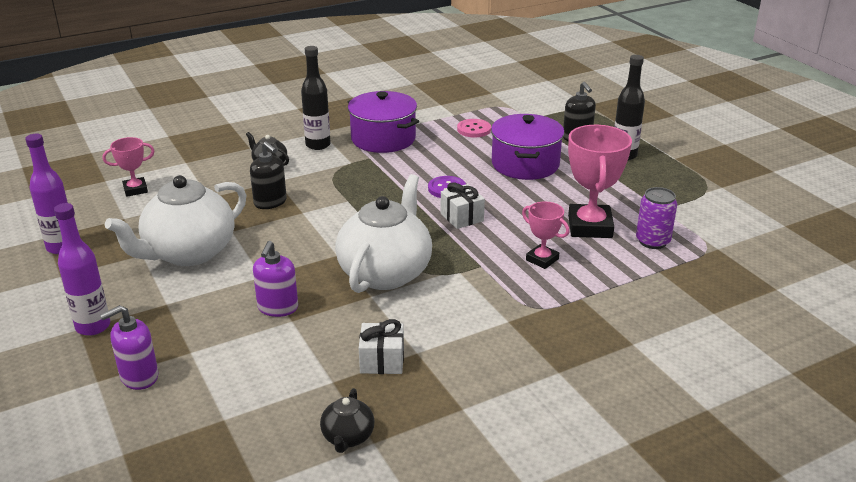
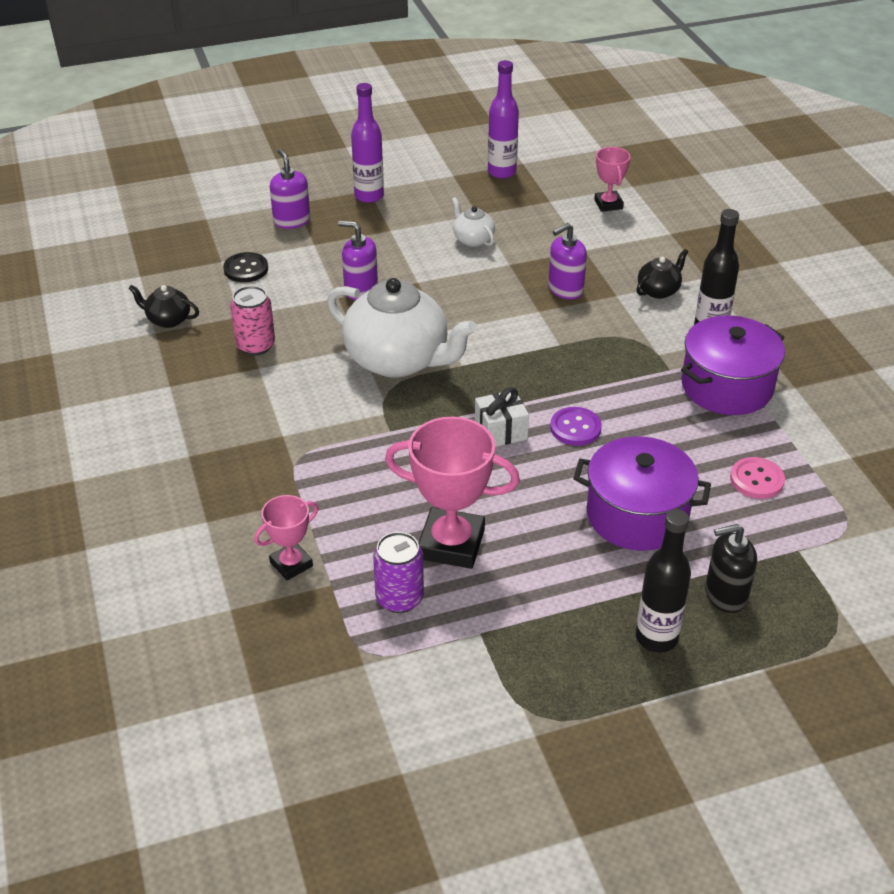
camera: 100 degrees right, 10 degrees up
white teapot [105,175,246,266] -> white teapot [452,197,495,247], size x0.45
black soap dispenser [250,141,287,209] -> purple soap dispenser [548,223,587,299]
white gift [359,319,404,374] -> pink can [230,286,275,356]
pink trophy [522,202,570,269] -> pink trophy moved to [254,495,318,581]
none -> black button [223,252,268,282]

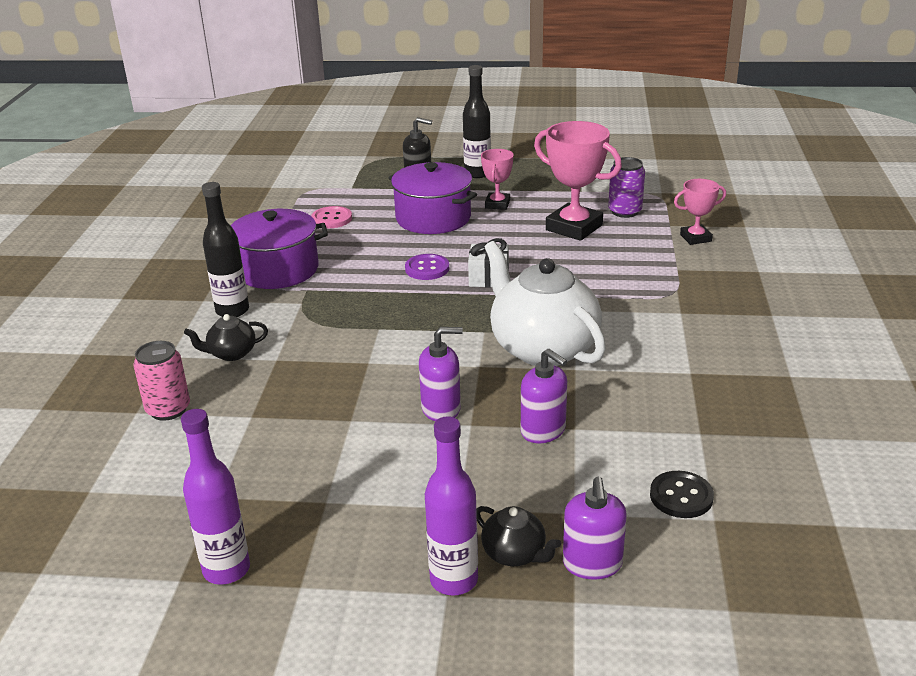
camera: 155 degrees left, 10 degrees down
black teapot [128,285,199,328] -> black teapot moved to [476,506,561,566]
pink can [230,286,275,356] -> pink can moved to [133,341,190,421]
white teapot [452,197,495,247] -> none
purple soap dispenser [548,223,587,299] -> purple soap dispenser moved to [419,327,463,421]
pink trophy [594,147,630,212] -> pink trophy moved to [481,149,514,210]

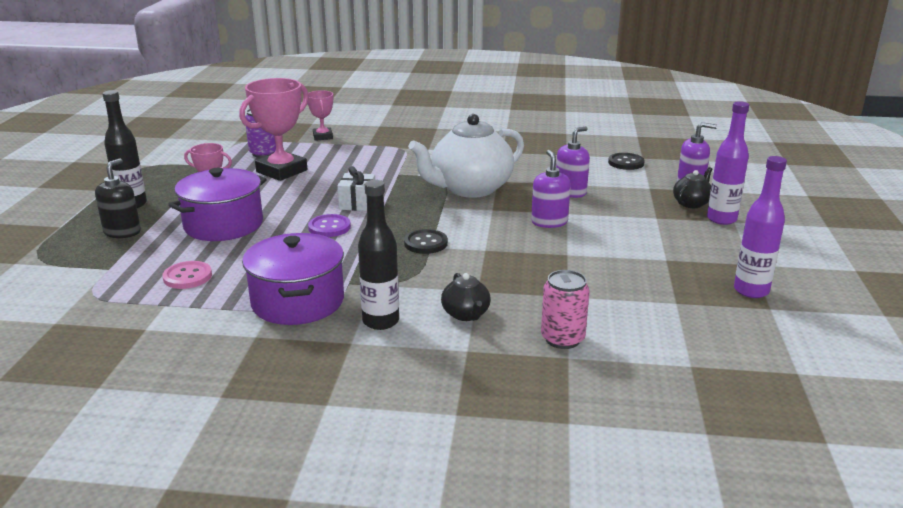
camera: 90 degrees left, 5 degrees down
none -> black button [404,229,448,254]

